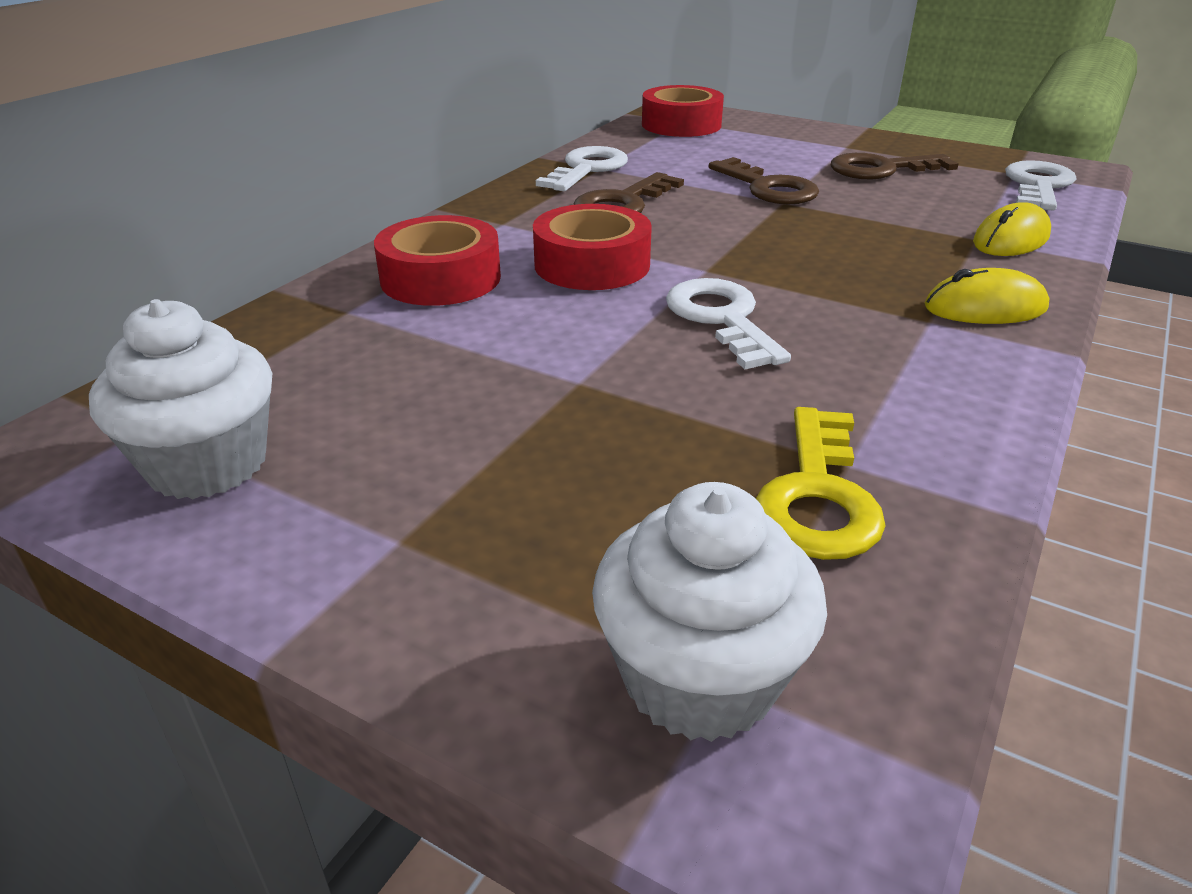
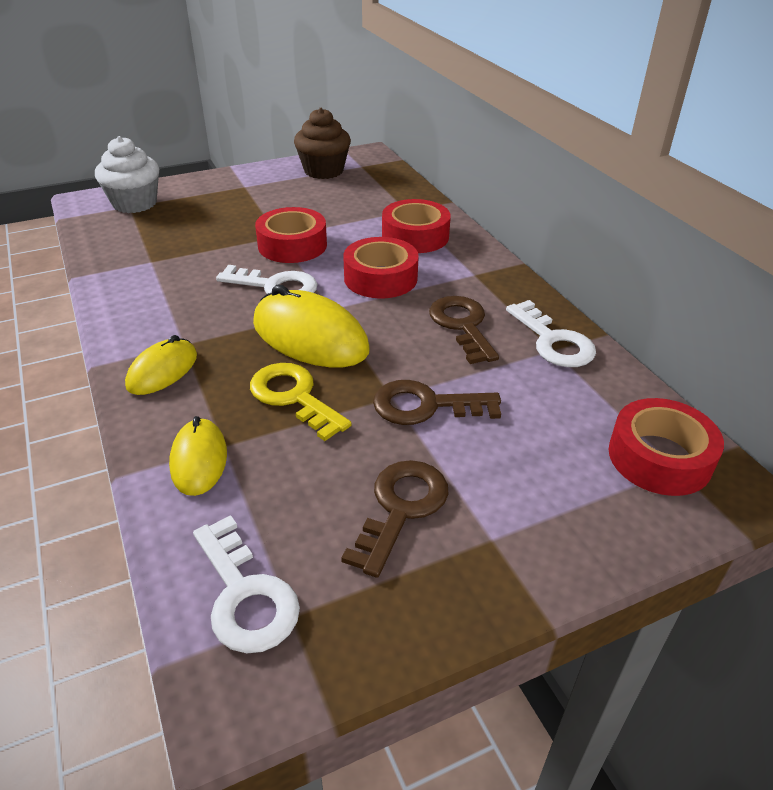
camera: 125 degrees right, 5 degrees up
white cupcake [89,299,272,499] -> brown cupcake [294,108,351,179]
yellow key [756,407,886,560] -> yellow key moved to [250,363,352,441]
none -> yellow mouse [253,285,369,367]
none -> red tape [255,207,327,263]

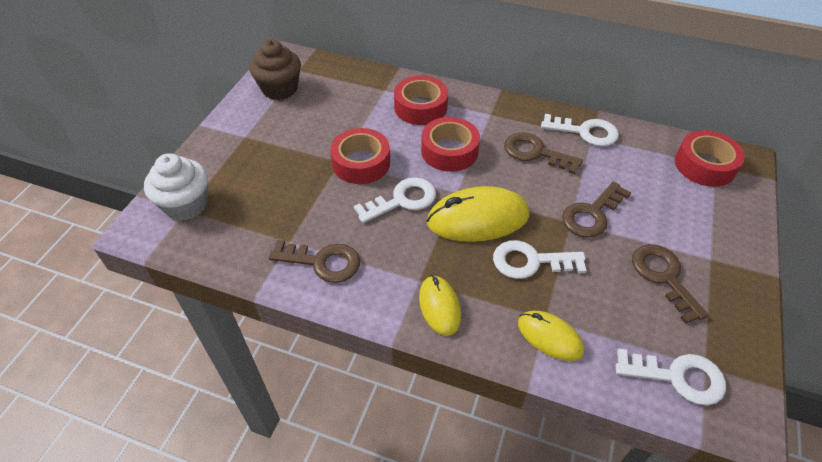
camera: 45 degrees left, 10 degrees up
yellow key [250,363,352,441] -> white key [493,240,587,279]
none -> brown key [269,240,360,283]

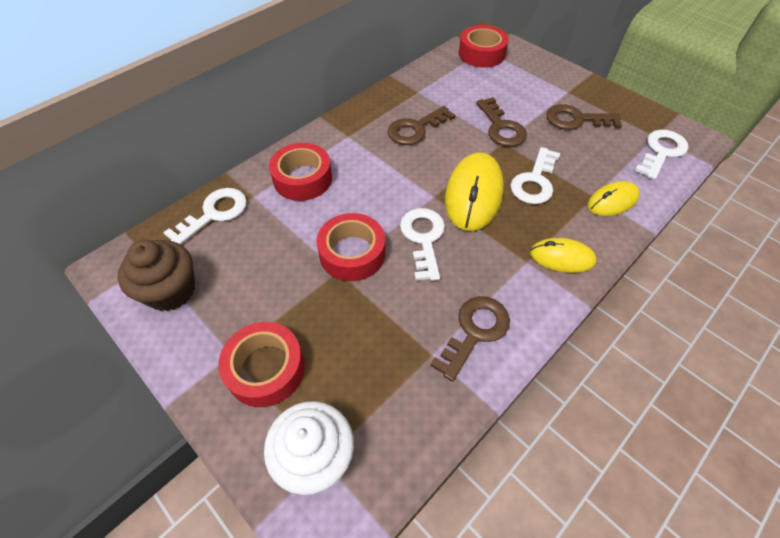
camera: 65 degrees left, 5 degrees up
red tape [421,117,480,172] -> red tape moved to [218,322,305,407]
white key [541,114,619,146] -> white key moved to [163,188,247,245]

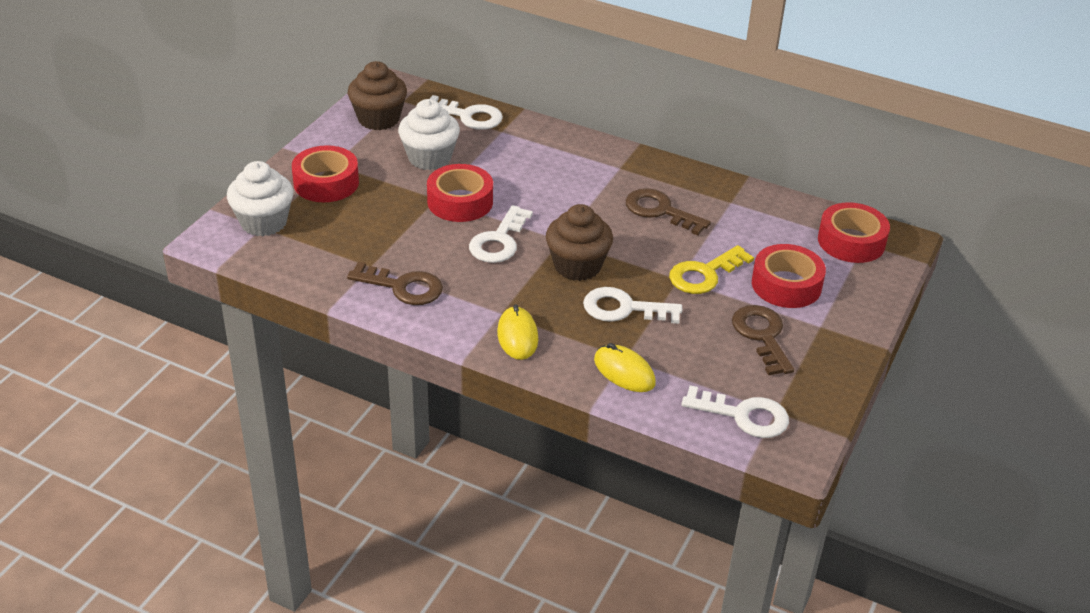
camera: 70 degrees right, 15 degrees down
red tape [269,143,332,201] -> red tape moved to [752,244,826,308]
white key [400,208,445,281] -> white key turned 135 degrees clockwise [469,205,533,263]
yellow mouse [445,153,504,231] -> brown cupcake [546,204,613,281]
brown key [476,97,527,147] -> yellow key [669,245,754,294]
none -> white cupcake [398,99,460,170]

